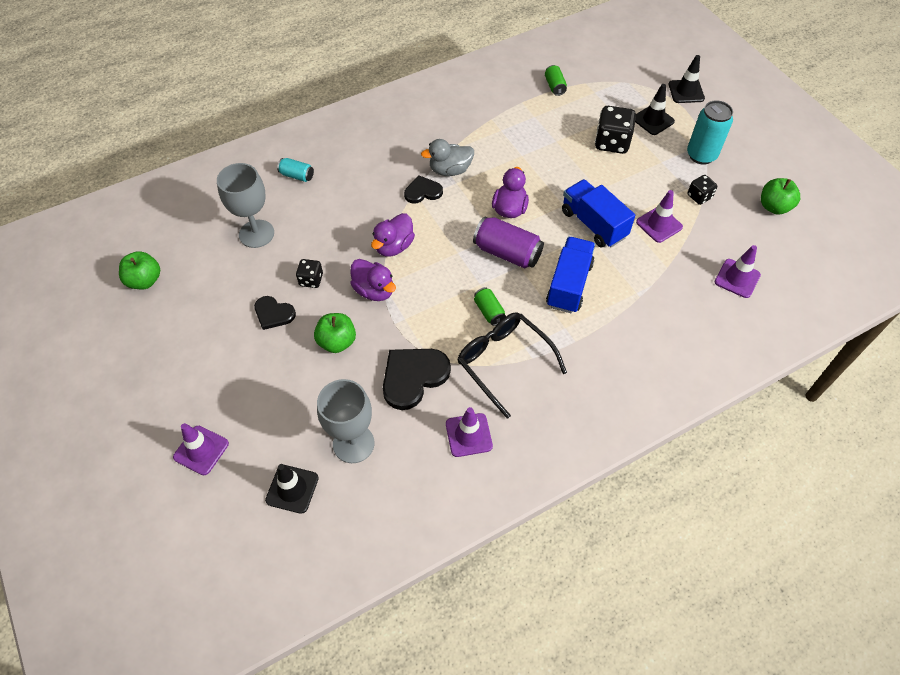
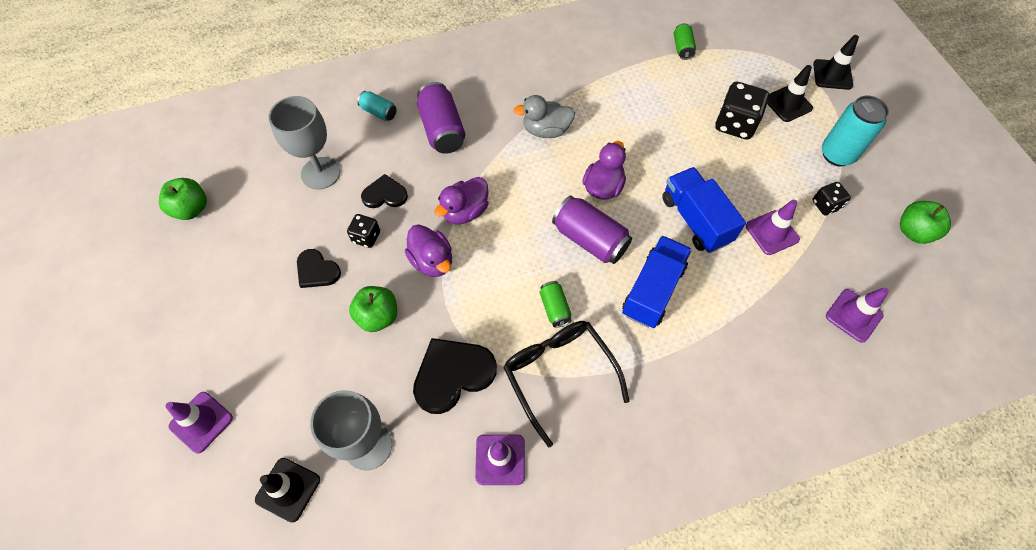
camera: 10 degrees right, 5 degrees up
black heart [404,176,443,204] -> black heart moved to [361,174,408,208]
none -> purple can [417,82,465,154]

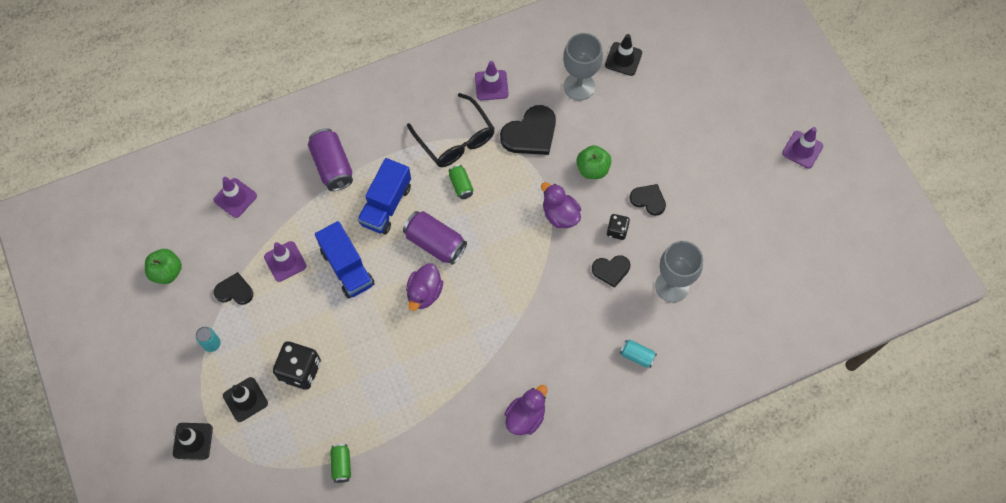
camera: 175 degrees right, 5 degrees up
green apple [159,178,207,220] -> none
purple traffic cone [165,392,233,453] -> purple traffic cone moved to [782,127,823,169]
purple can [417,82,465,154] -> purple can moved to [308,128,353,191]
purple duck [434,177,489,224] -> purple duck moved to [504,385,548,435]
grey duck [513,95,575,138] -> none
black dice [813,182,851,216] -> black heart [214,272,253,305]
turquoise can [822,96,889,166] -> turquoise can [196,327,221,352], size x0.55

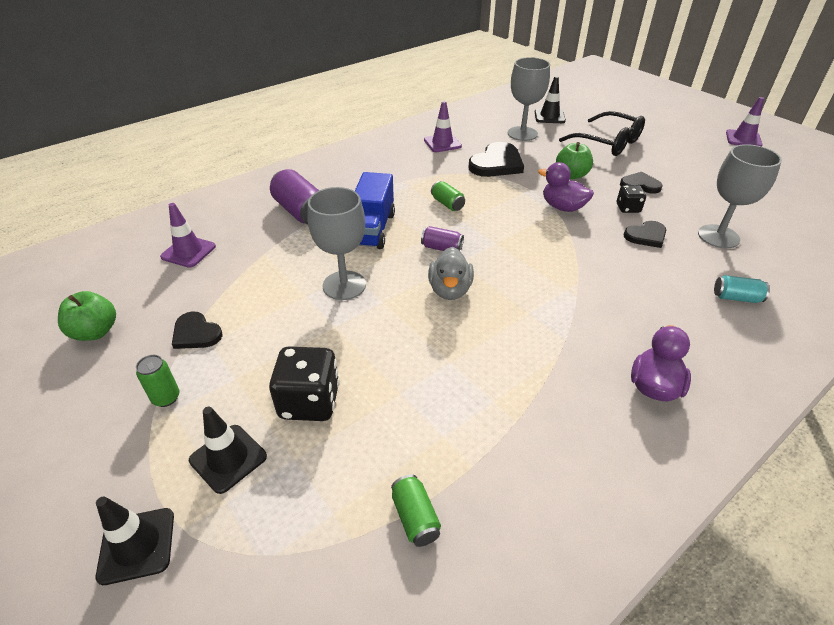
camera: 15 degrees left, 25 degrees down
turquoise can [196,327,221,352] -> green can [136,355,179,407]
black heart [214,272,253,305] -> black heart turned 135 degrees counterclockwise [172,312,223,349]
purple traffic cone [264,241,306,282] -> none
blue truck [315,221,375,299] -> grey goblet [307,187,366,300]
purple can [403,211,467,265] -> purple can [421,226,464,252], size x0.55
purple duck [406,263,443,311] -> grey duck [428,247,474,300]
black glasses [407,93,495,167] -> black glasses moved to [559,111,645,156]

